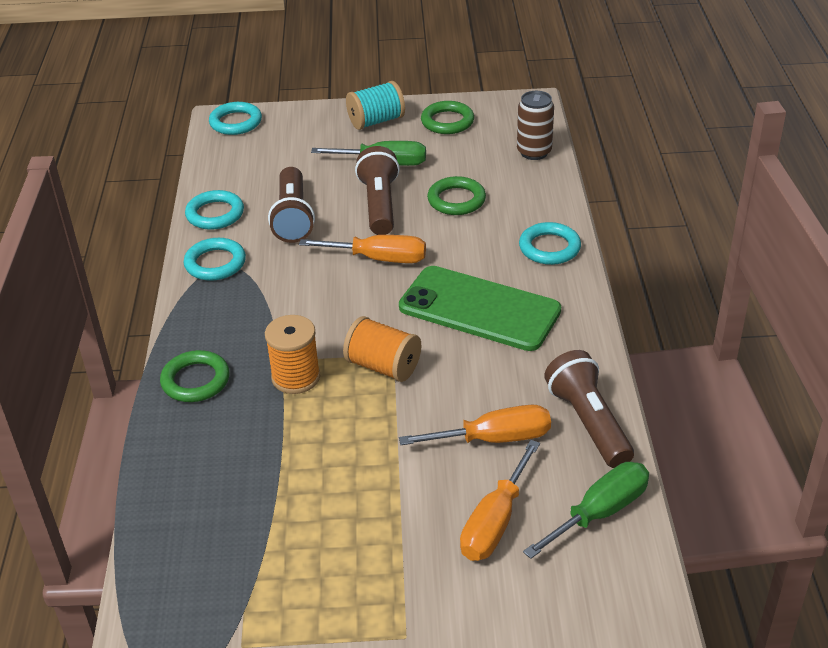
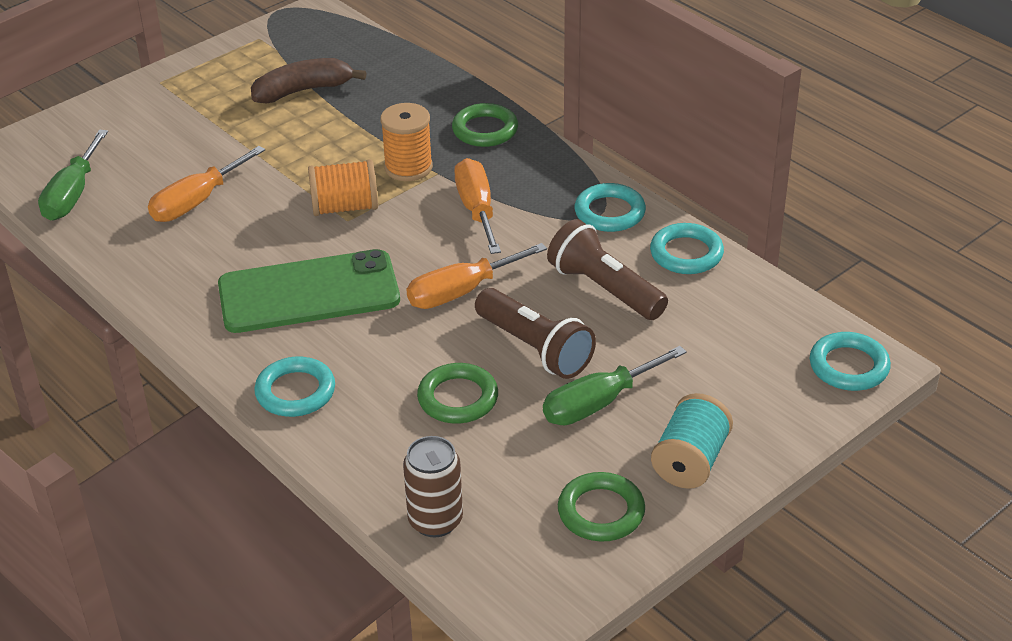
camera: 140 degrees right, 0 degrees up
orange screwdriver [460,440,540,561] -> orange screwdriver moved to [454,158,501,254]
brown flashlight [544,350,634,468] -> none
none -> brown banana [251,58,366,103]

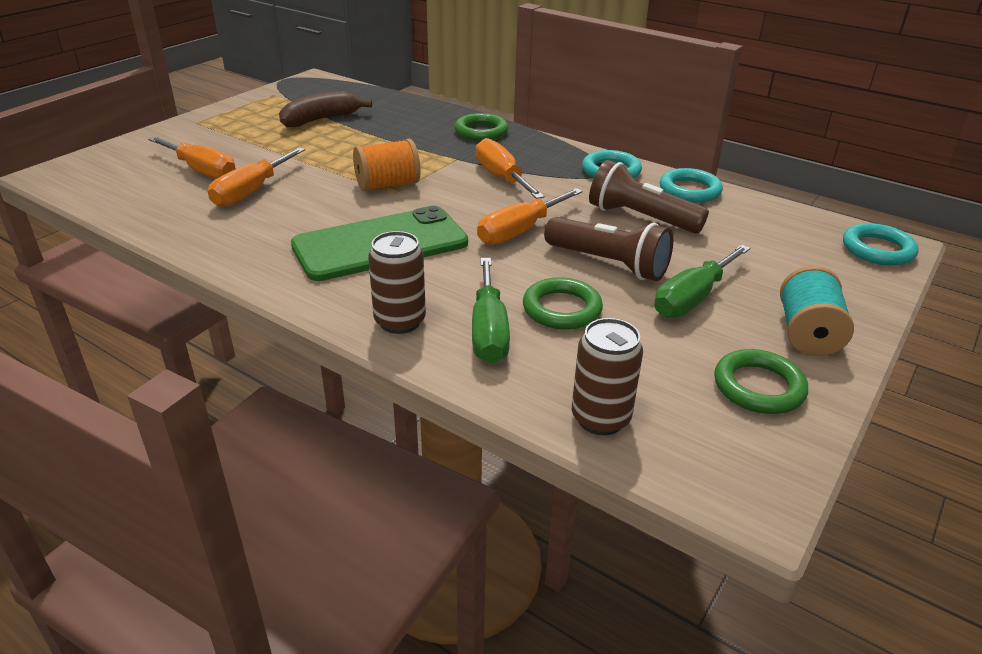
camera: 15 degrees left, 5 degrees down
green screwdriver [38,130,108,220] -> green screwdriver moved to [472,258,510,363]
turquoise ring [254,357,335,417] -> brown can [368,231,426,334]
orange spool [380,103,433,181] -> none
none -> orange screwdriver [148,136,236,179]

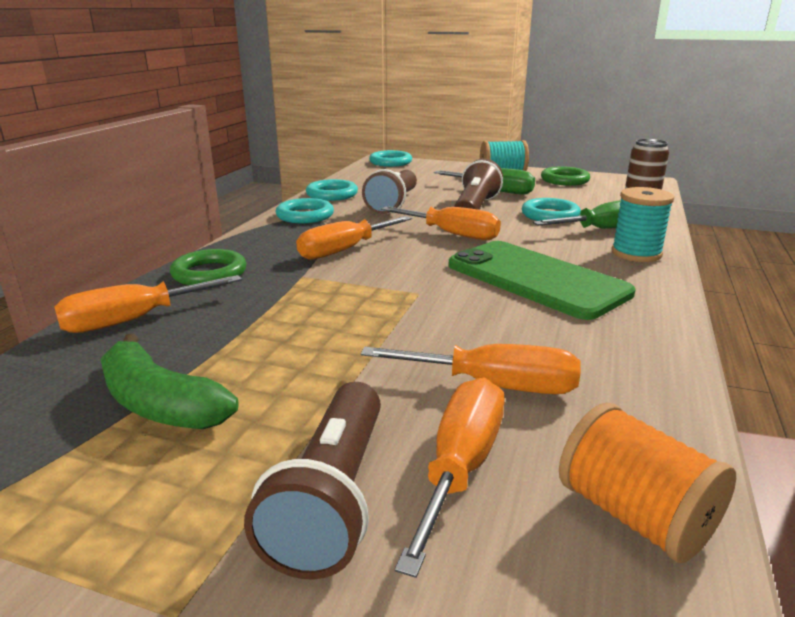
camera: 105 degrees left, 10 degrees down
brown banana [279,91,372,127] -> green banana [101,334,238,429]
orange spool [353,139,421,192] -> orange spool moved to [559,403,736,563]
brown can [368,231,426,334] -> turquoise spool [611,187,674,262]
green ring [523,277,603,330] -> turquoise ring [522,198,581,221]
none -> orange screwdriver [54,275,242,333]
none -> brown flashlight [244,382,381,580]

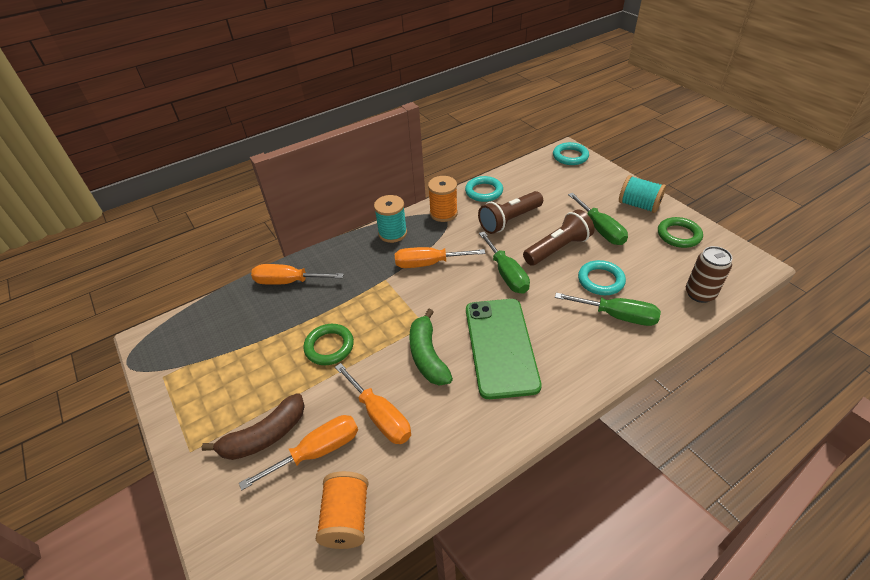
camera: 40 degrees right, 20 degrees up
green banana [101,334,238,429] -> green banana moved to [409,309,453,385]
green ring [170,249,247,285] -> green ring moved to [303,324,354,365]
brown flashlight [244,382,381,580] -> brown banana [201,393,305,460]
turquoise ring [275,198,334,223] -> orange spool [428,176,458,222]
orange screwdriver [381,207,501,240] -> green screwdriver [479,232,530,294]
turquoise spool [611,187,674,262] -> turquoise spool moved to [374,195,407,243]

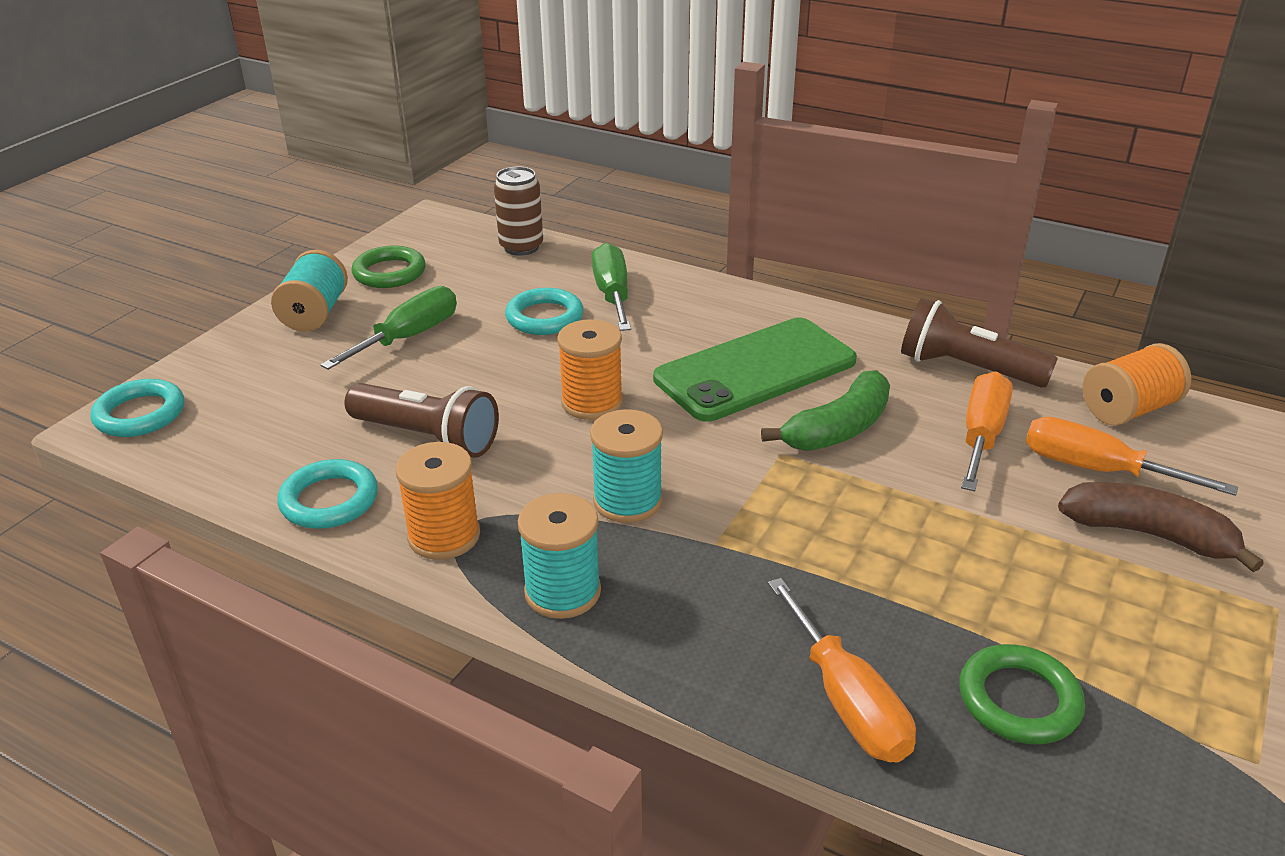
camera: 120 degrees left, 10 degrees down
green ring [303,324,354,365] -> green ring moved to [960,644,1085,744]
orange screwdriver [395,247,485,268] -> turquoise spool [590,409,663,523]
green screwdriver [479,232,530,294] -> orange spool [557,319,623,420]
brown flashlight [523,209,594,266] -> brown flashlight moved to [901,298,1058,388]

